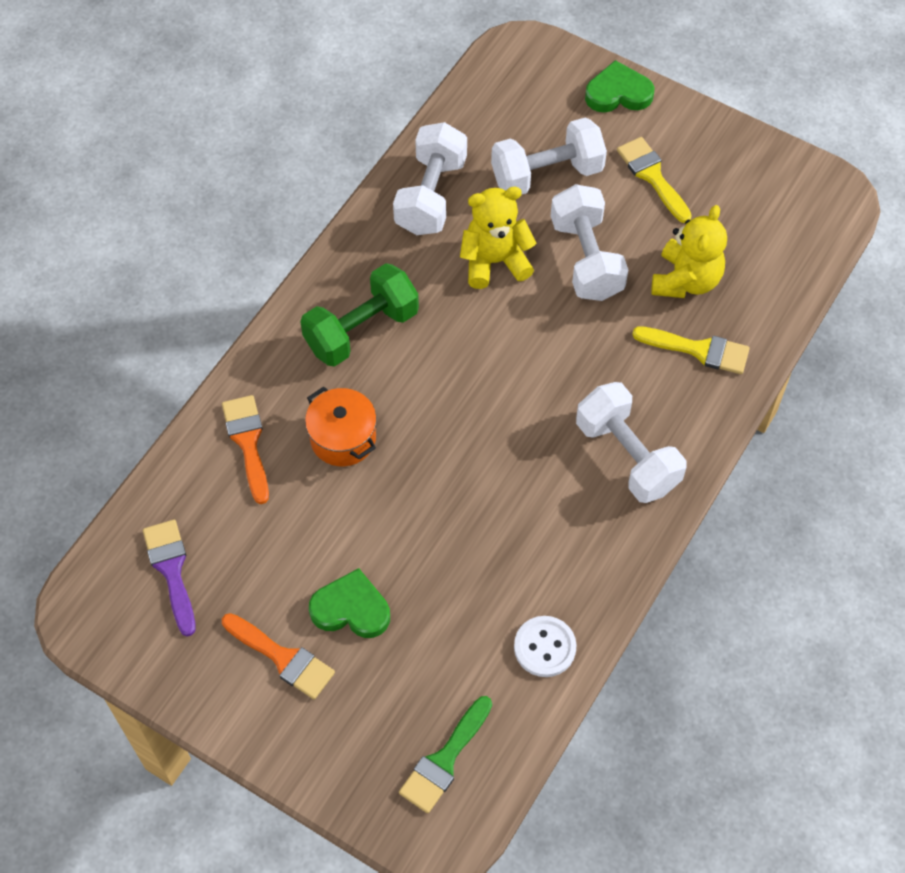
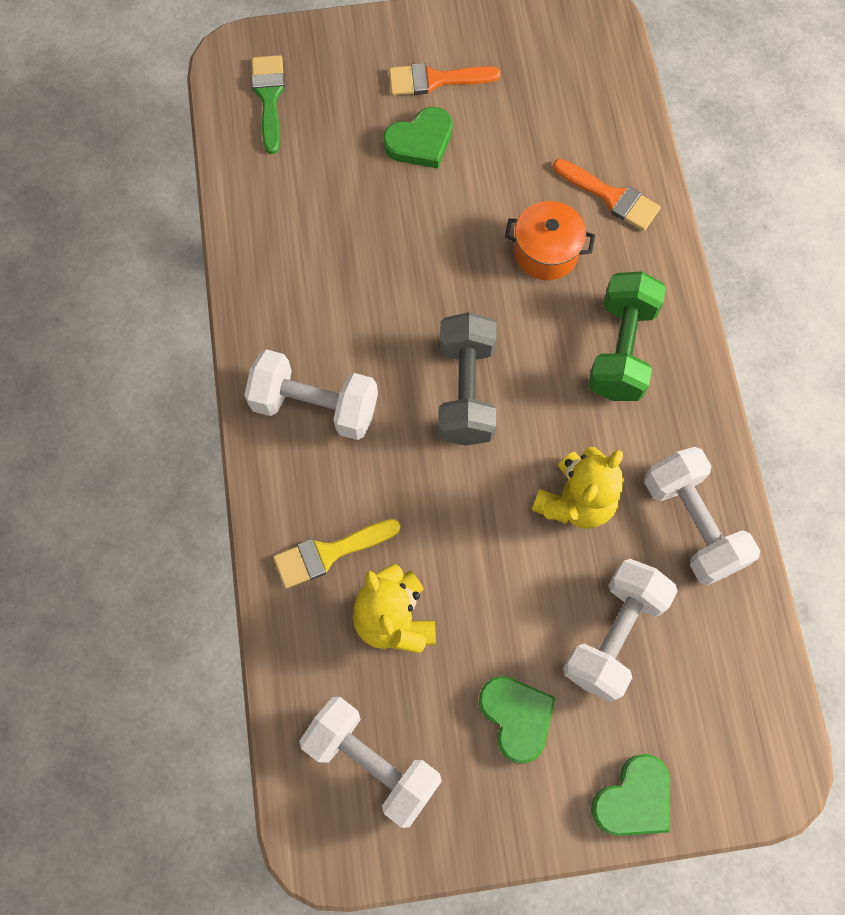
camera: 140 degrees right, 10 degrees up
purple brush [143,520,195,637] -> none
white button [514,616,577,677] -> none
white dumbbell [551,184,628,301] -> white dumbbell moved to [299,697,442,828]
yellow brush [617,137,692,223] -> green heart [478,676,555,764]
none -> grey dumbbell [438,312,496,446]

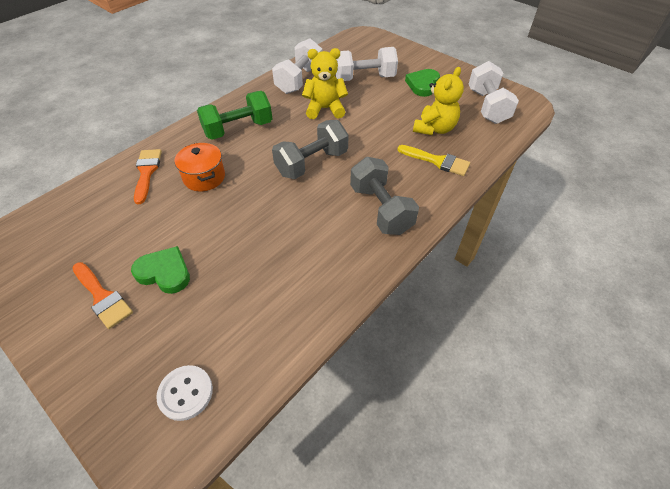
camera: 130 degrees left, 20 degrees down
white dumbbell [244,349,378,440] -> grey dumbbell [350,157,419,235]
green brush [252,55,285,154] -> white button [156,365,213,421]
green heart [591,754,670,836] -> none

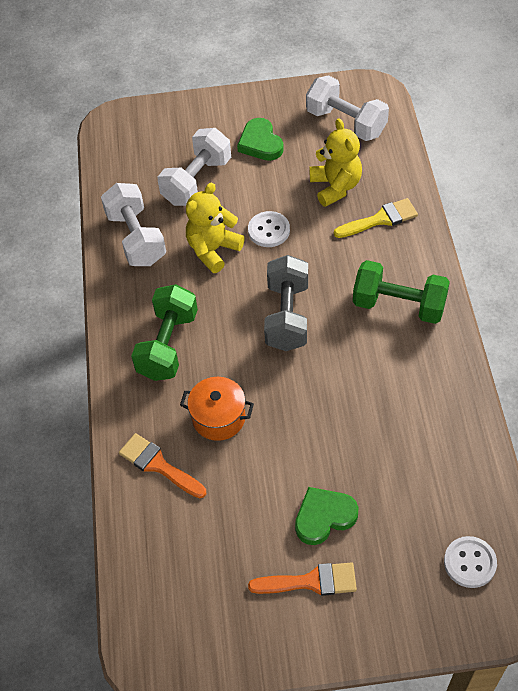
camera: 45 degrees left, 5 degrees up
grey dumbbell [350,157,419,235] -> green dumbbell [353,260,450,324]
none -> white button [248,211,290,247]

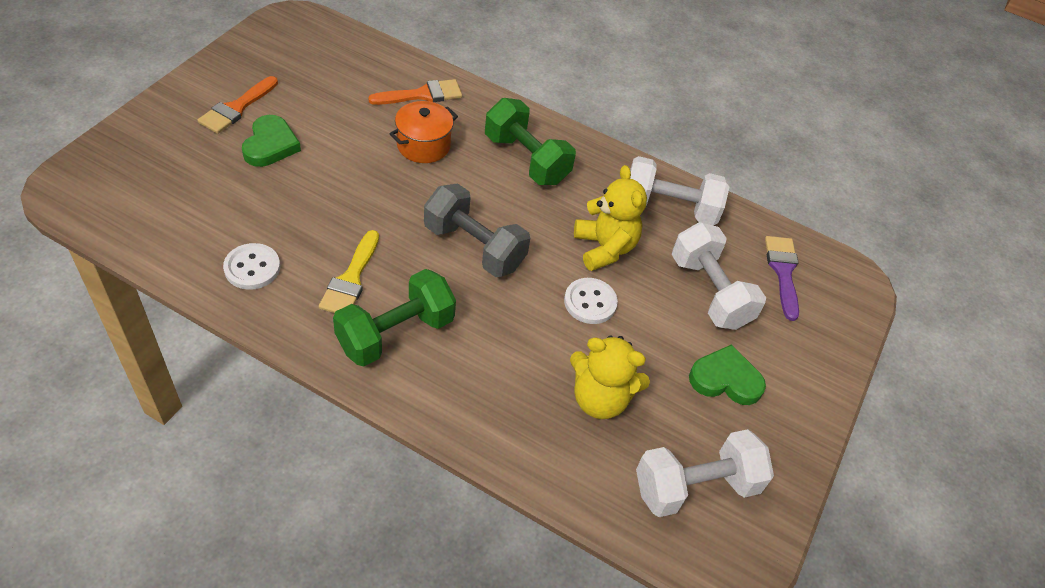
camera: 115 degrees right, 5 degrees down
yellow brush [334,198,418,238] -> yellow brush moved to [319,230,379,313]
white button [444,536,497,588] -> white button moved to [223,243,280,290]
none -> purple brush [765,236,799,321]

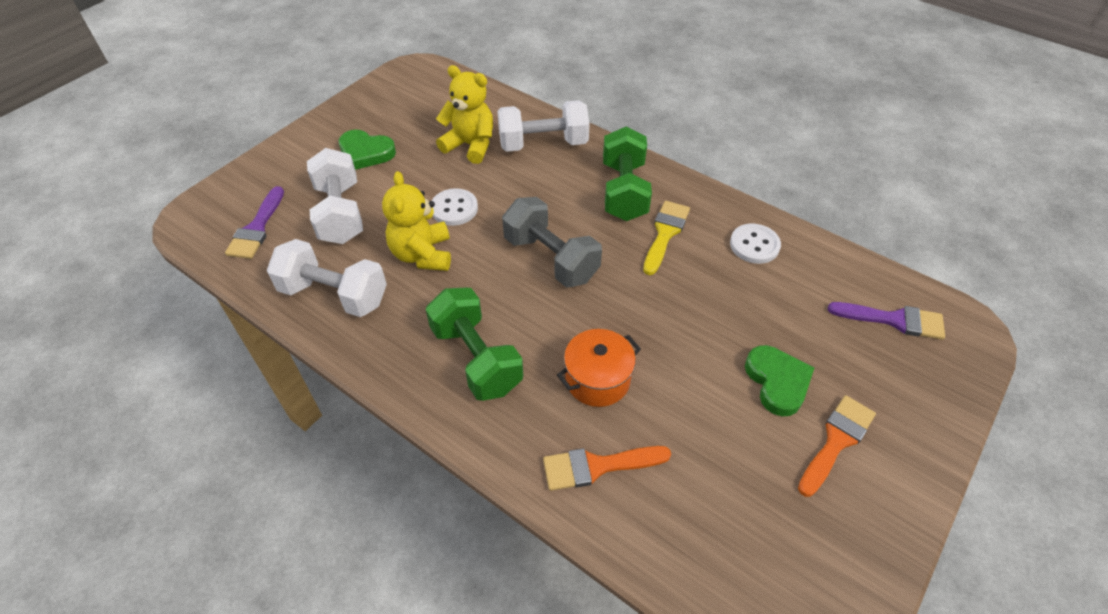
camera: 165 degrees left, 0 degrees up
green heart [242,115,301,167] -> green heart turned 150 degrees clockwise [745,345,815,416]
green dumbbell [333,269,456,366] -> green dumbbell turned 60 degrees counterclockwise [603,126,652,221]
white dumbbell [636,429,774,517] -> white dumbbell moved to [497,100,590,152]
none -> purple brush [828,302,945,340]

